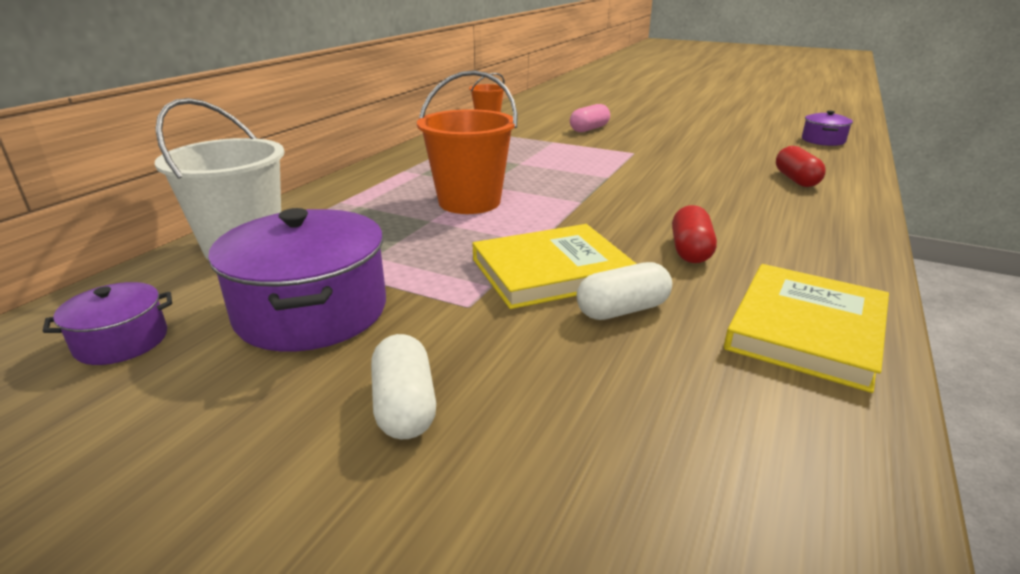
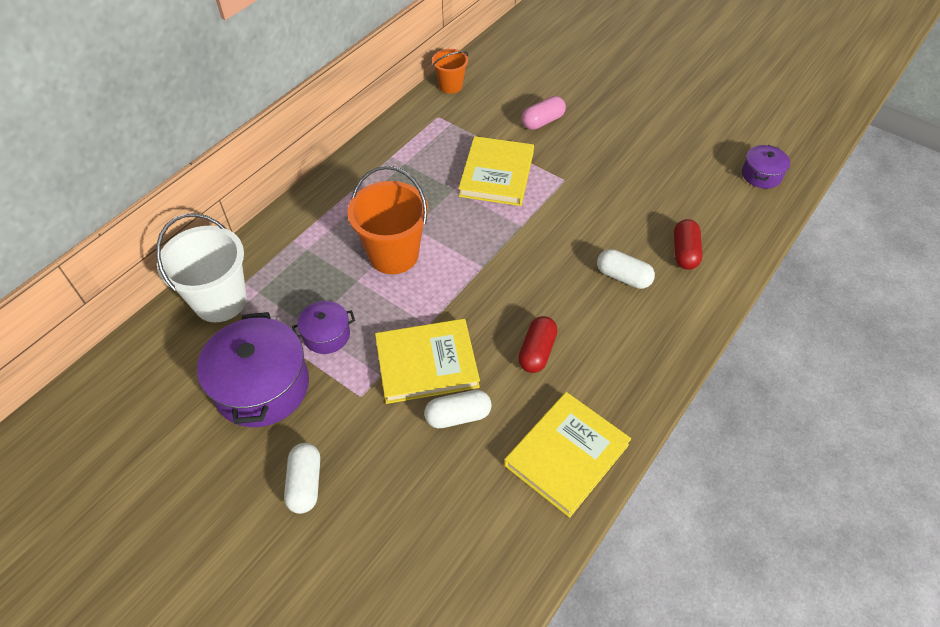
camera: 10 degrees right, 25 degrees up
purple pot [42,282,172,365] -> purple pot moved to [292,301,355,354]
none -> yellow book [458,136,534,206]
none -> white capsule [597,249,655,289]

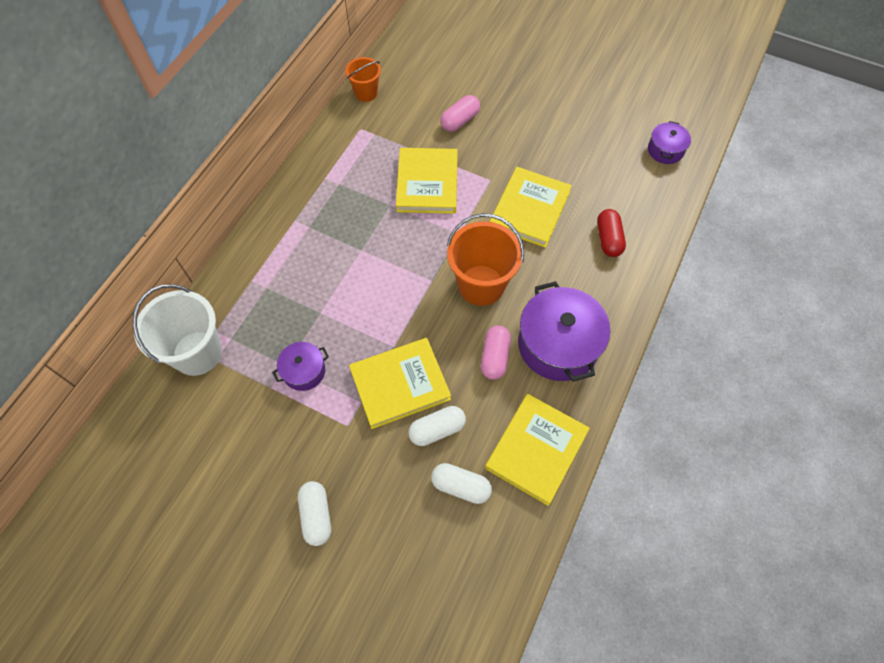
camera: 10 degrees left, 10 degrees up
purple pot [197,312,309,427] -> purple pot moved to [518,281,610,382]
orange bucket [348,166,428,274] -> orange bucket moved to [447,213,524,306]
red capsule [518,316,557,373] -> pink capsule [481,326,511,380]
white capsule [597,249,655,289] -> white capsule moved to [431,463,492,504]
none -> yellow book [490,167,572,248]

